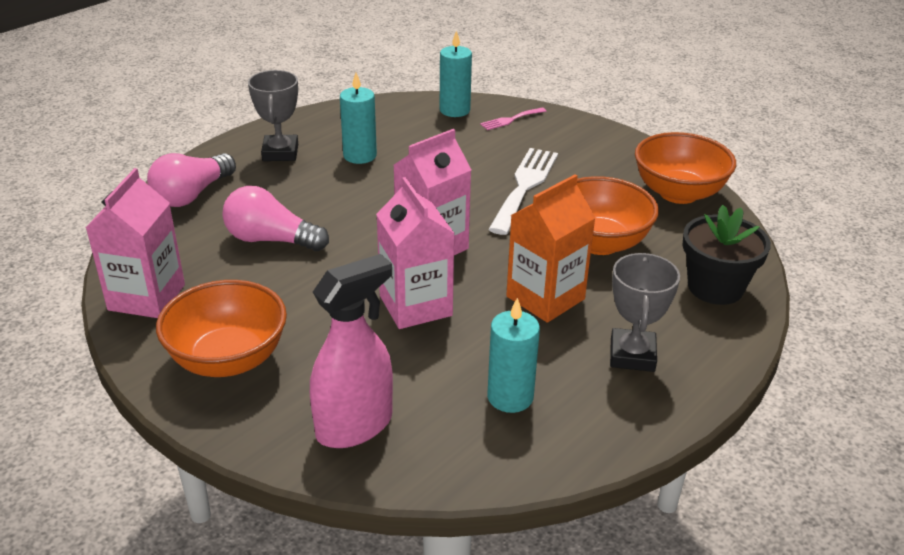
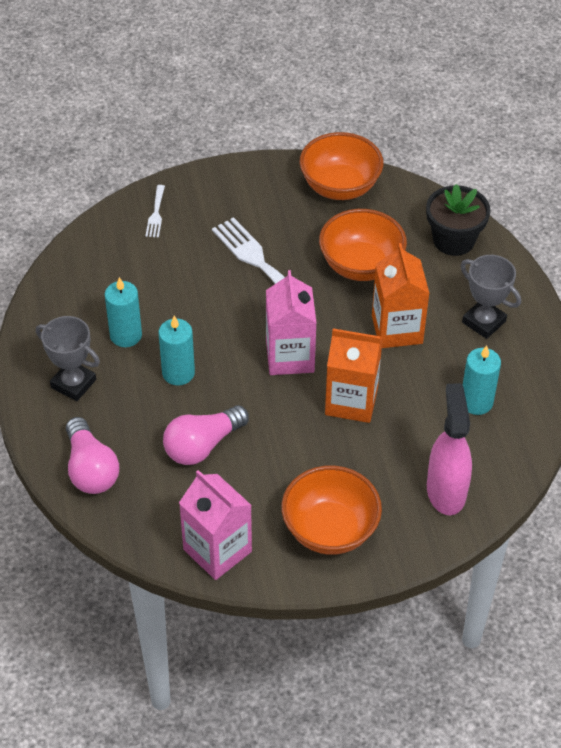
camera: 55 degrees left, 15 degrees up
pink carton [376,177,455,329] -> orange carton [325,328,383,423]
turquoise candle [440,30,472,117] -> turquoise candle moved to [159,316,195,385]
pink fork [480,108,546,130] -> white fork [145,185,165,238]

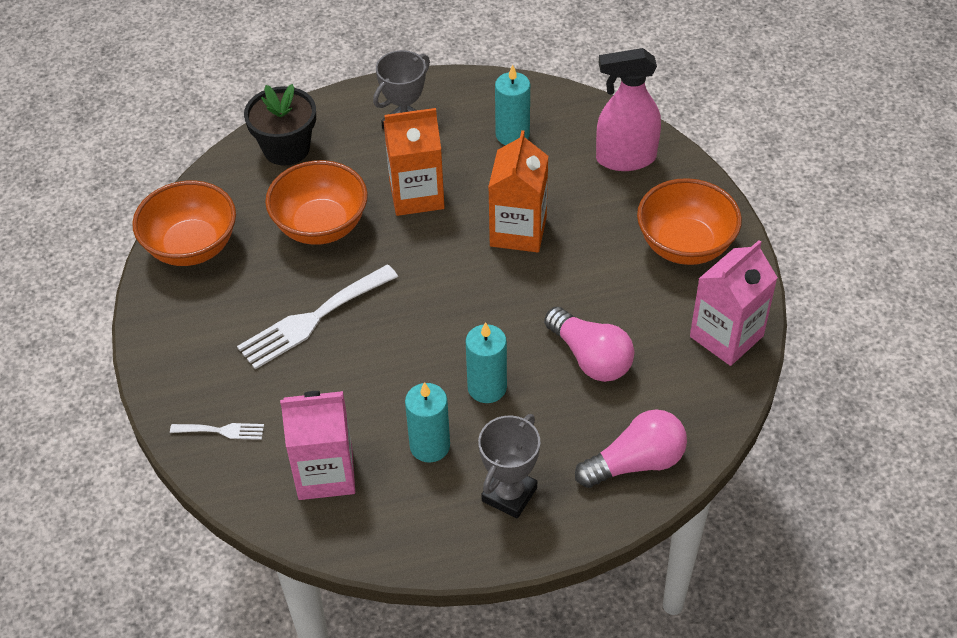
camera: 90 degrees left, 0 degrees up
pink carton [266,270,317,375] -> pink carton moved to [280,391,355,500]

